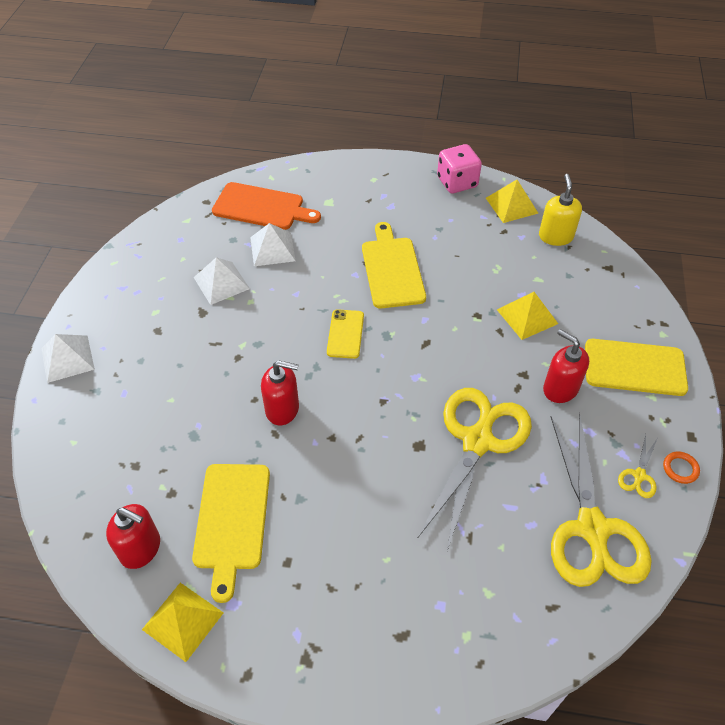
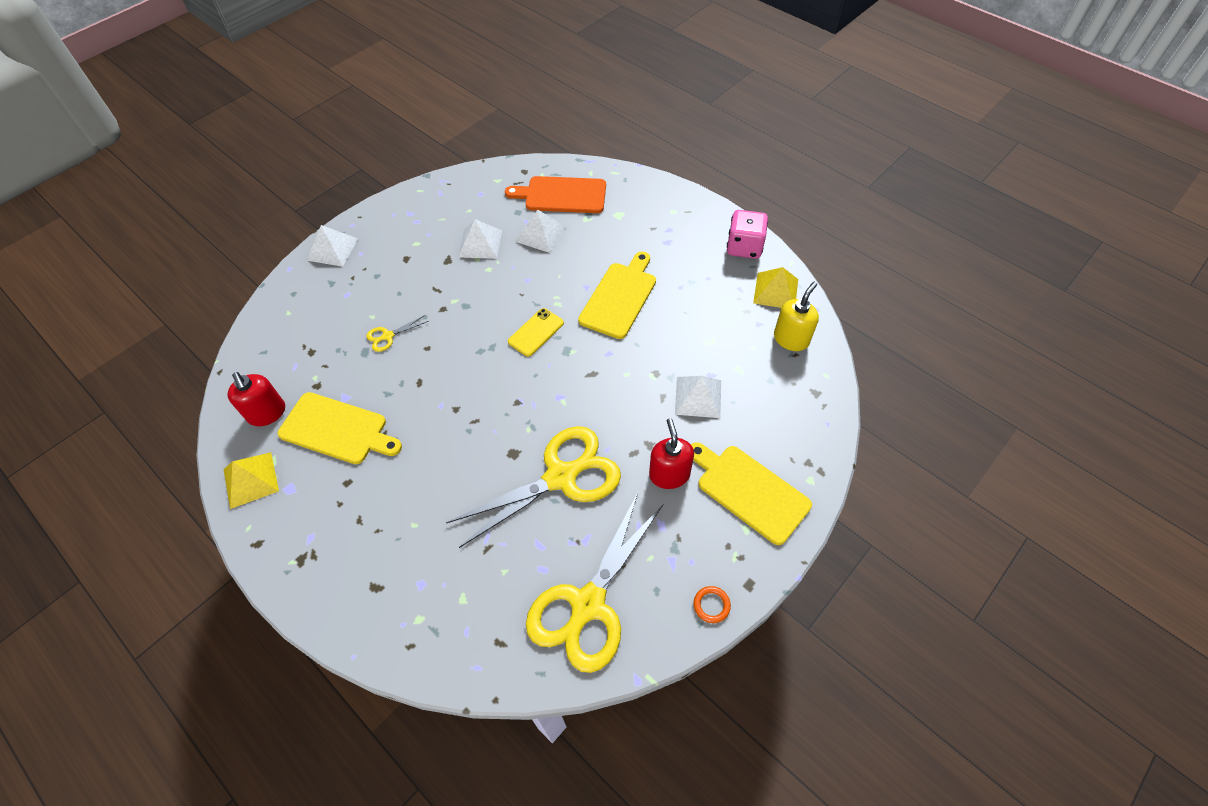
camera: 35 degrees right, 5 degrees up
yellow cutting board [192,464,270,603] -> yellow cutting board turned 105 degrees counterclockwise [277,392,402,464]
orange cutting board [212,182,321,230] -> orange cutting board turned 135 degrees clockwise [505,176,606,213]
red soap dispenser [261,361,299,425] -> none
yellow pyramid [497,292,558,340] -> white pyramid [675,376,721,418]
yellow scissors [618,435,657,498] -> yellow scissors moved to [366,315,429,352]

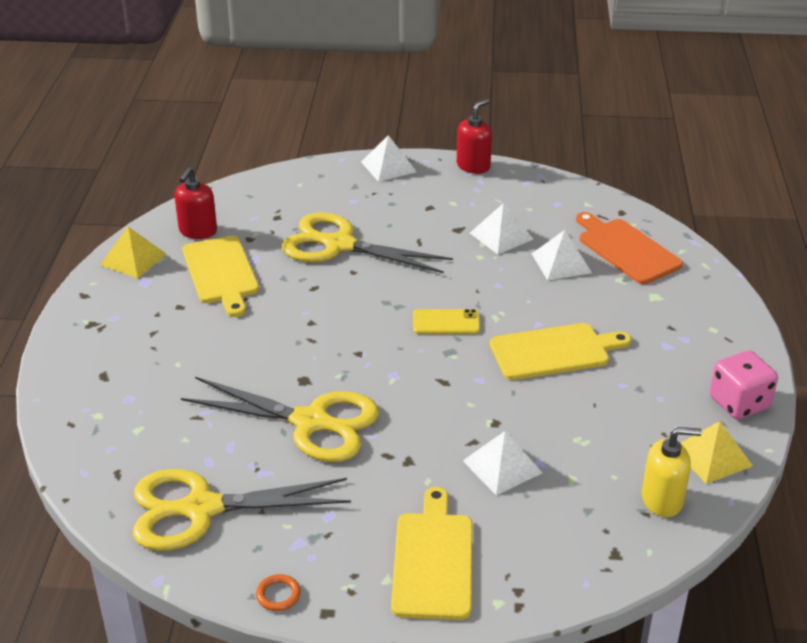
camera: 50 degrees right, 20 degrees down
yellow scissors [366,315,429,352] -> yellow scissors [282,213,453,273], size x2.47
red soap dispenser [649,418,694,489] -> red soap dispenser moved to [457,99,492,174]

